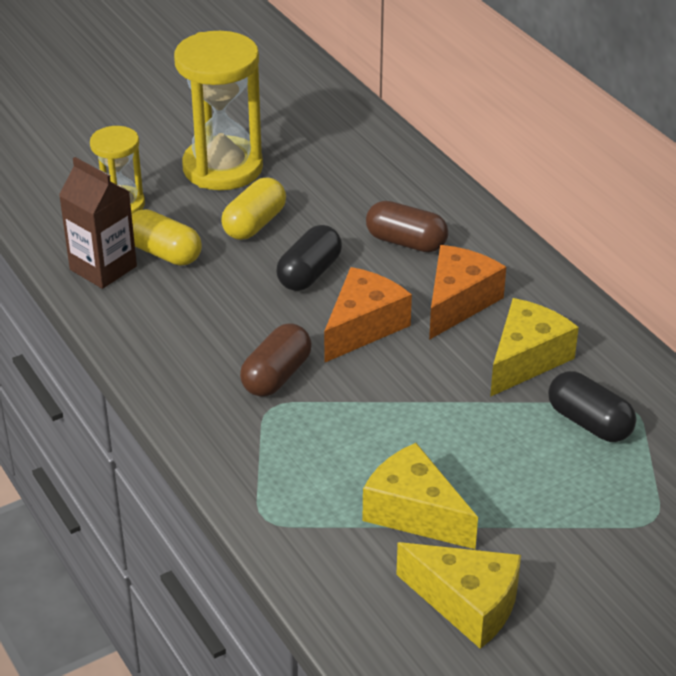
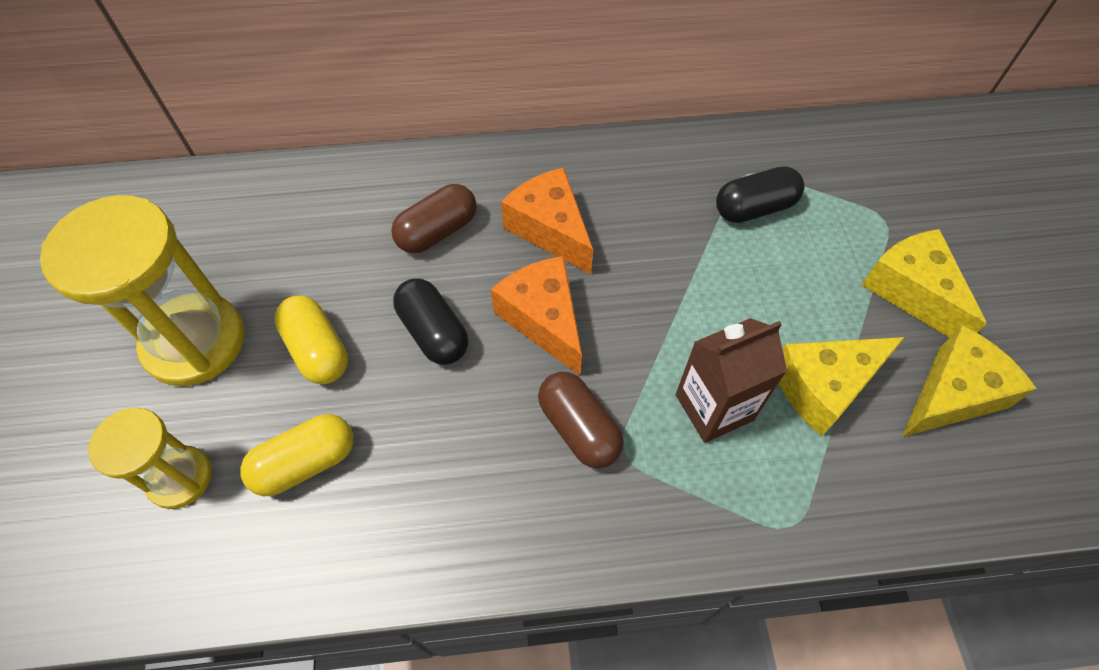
camera: 65 degrees left, 20 degrees up
brown carton [59,157,137,289] -> brown carton moved to [676,318,787,443]
yellow cheese [490,298,579,397] -> yellow cheese moved to [862,229,987,338]

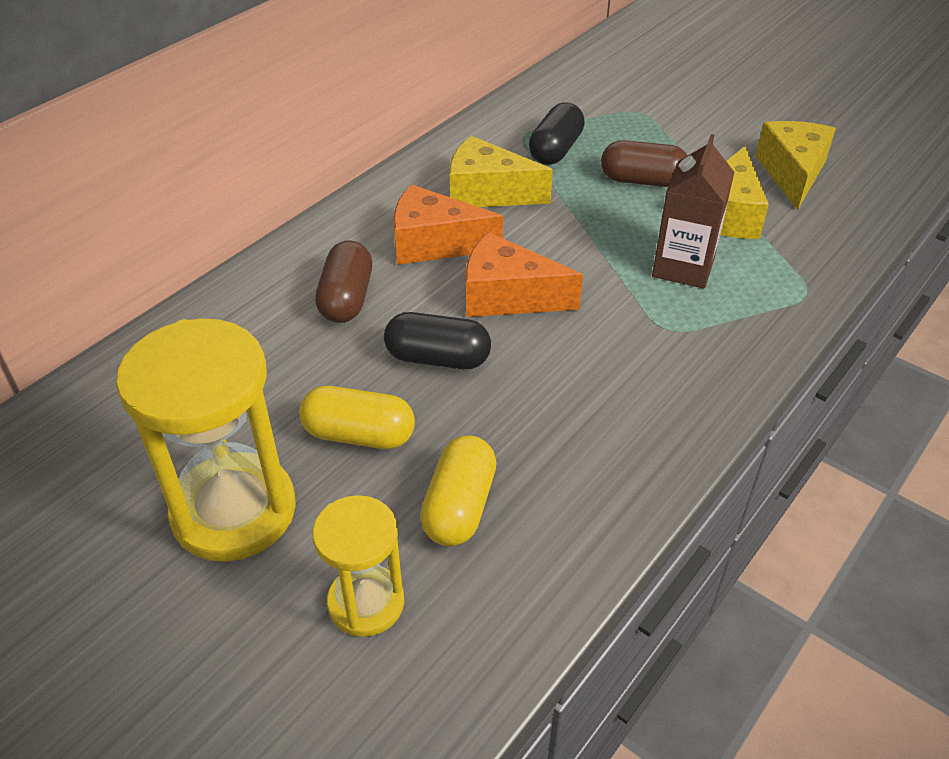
camera: 45 degrees left, 15 degrees down
brown capsule [538,372,624,469] -> brown capsule moved to [601,140,688,187]
yellow cheese [862,229,987,338] -> yellow cheese moved to [450,136,553,207]

